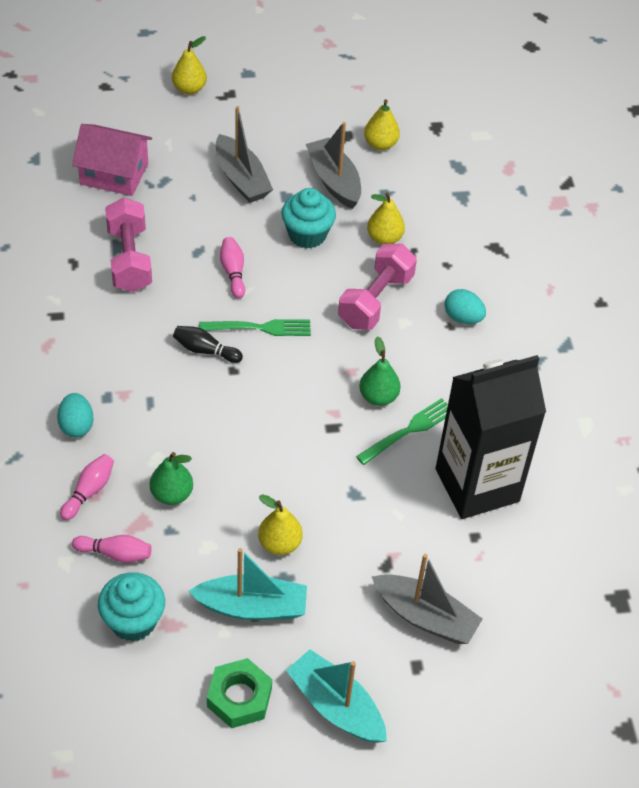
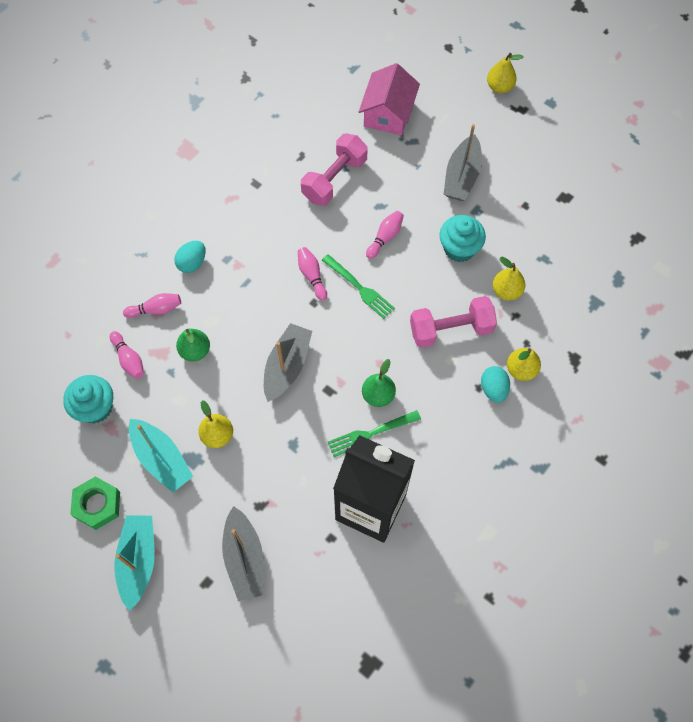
camera: 50 degrees right, 15 degrees up
pink house [72,124,152,196] -> pink house turned 45 degrees clockwise [359,63,420,135]
black bowling pin [173,326,243,363] -> pink bowling pin [298,247,327,301]
grey boat [306,122,361,209] -> grey boat moved to [264,323,312,402]
green fork [356,398,447,465] -> green fork turned 150 degrees clockwise [328,410,421,457]
yellow pear [364,99,400,150] -> yellow pear moved to [507,348,541,381]

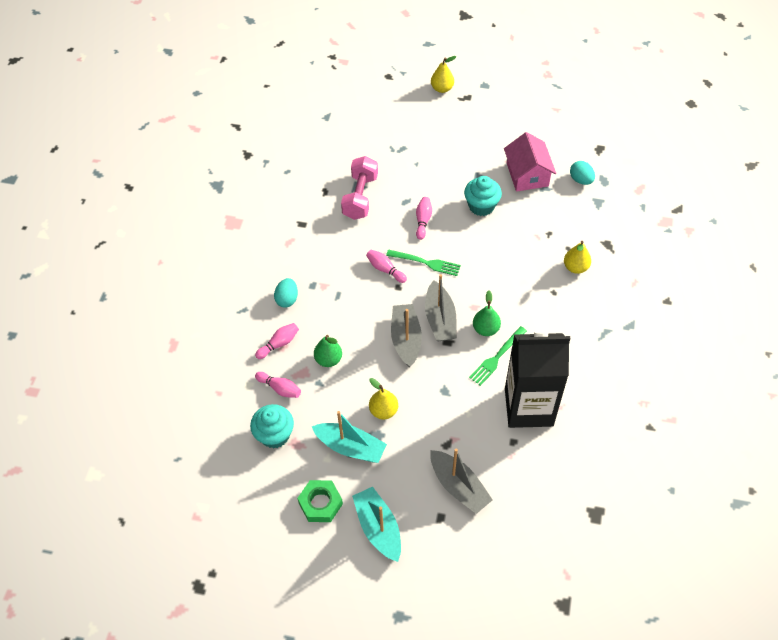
camera: 25 degrees left, 10 degrees down
pink house [359,63,420,135] -> pink house moved to [504,132,556,192]
pink dumbbell [410,296,497,348] -> none
grey boat [444,124,482,201] -> grey boat moved to [425,274,457,341]
turquoise egg [481,366,510,403] -> turquoise egg moved to [570,161,595,185]
yellow pear [493,257,525,301] -> none

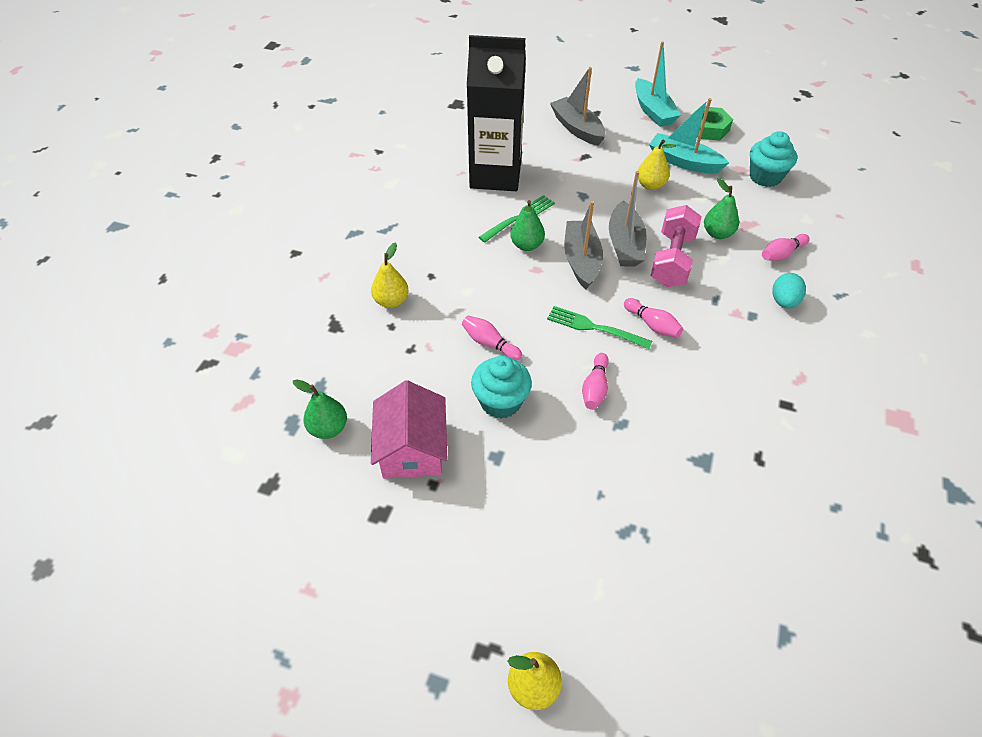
camera: 175 degrees left, 5 degrees down
pink bowling pin [255,372,301,398] -> pink bowling pin moved to [462,315,522,361]
pink dumbbell [341,156,378,220] -> pink dumbbell moved to [650,205,702,287]
turquoise egg [570,161,595,185] -> green pear [293,379,347,439]

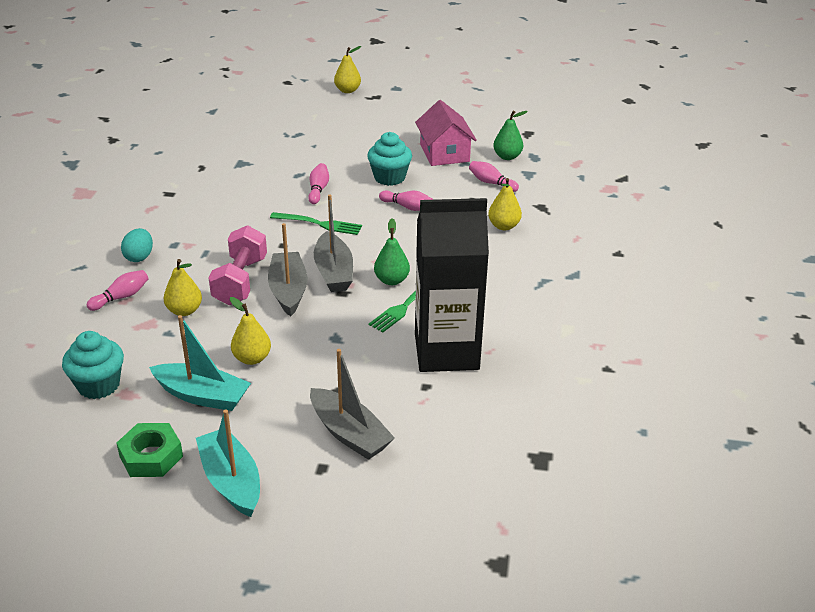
camera: 170 degrees right, 15 degrees down
pink bowling pin [624,298,683,338] -> pink bowling pin moved to [469,161,519,192]
green pear [704,178,739,239] -> yellow pear [164,259,202,316]

